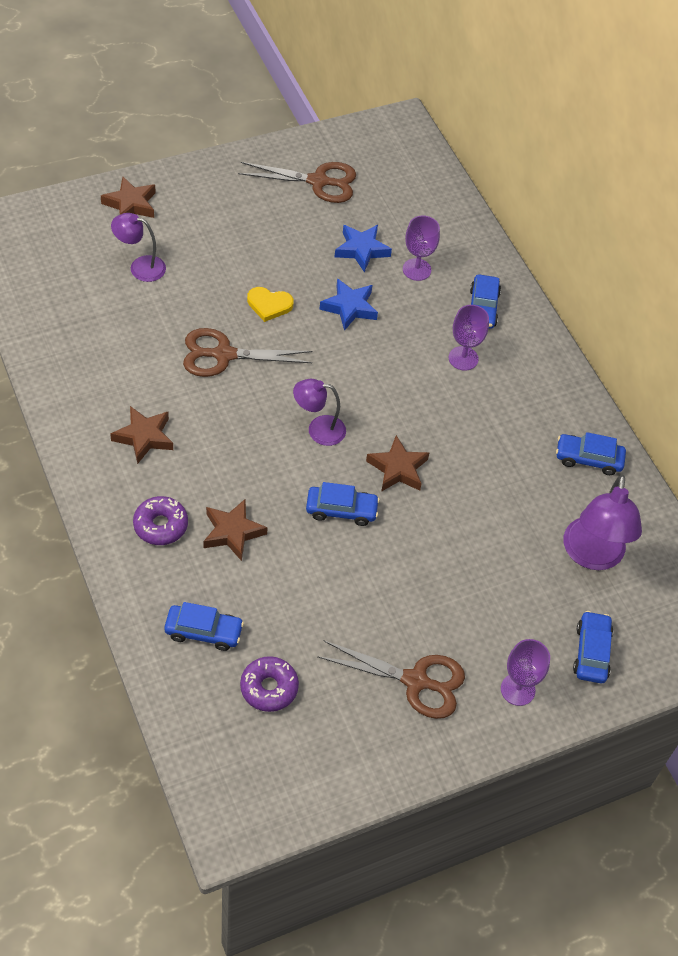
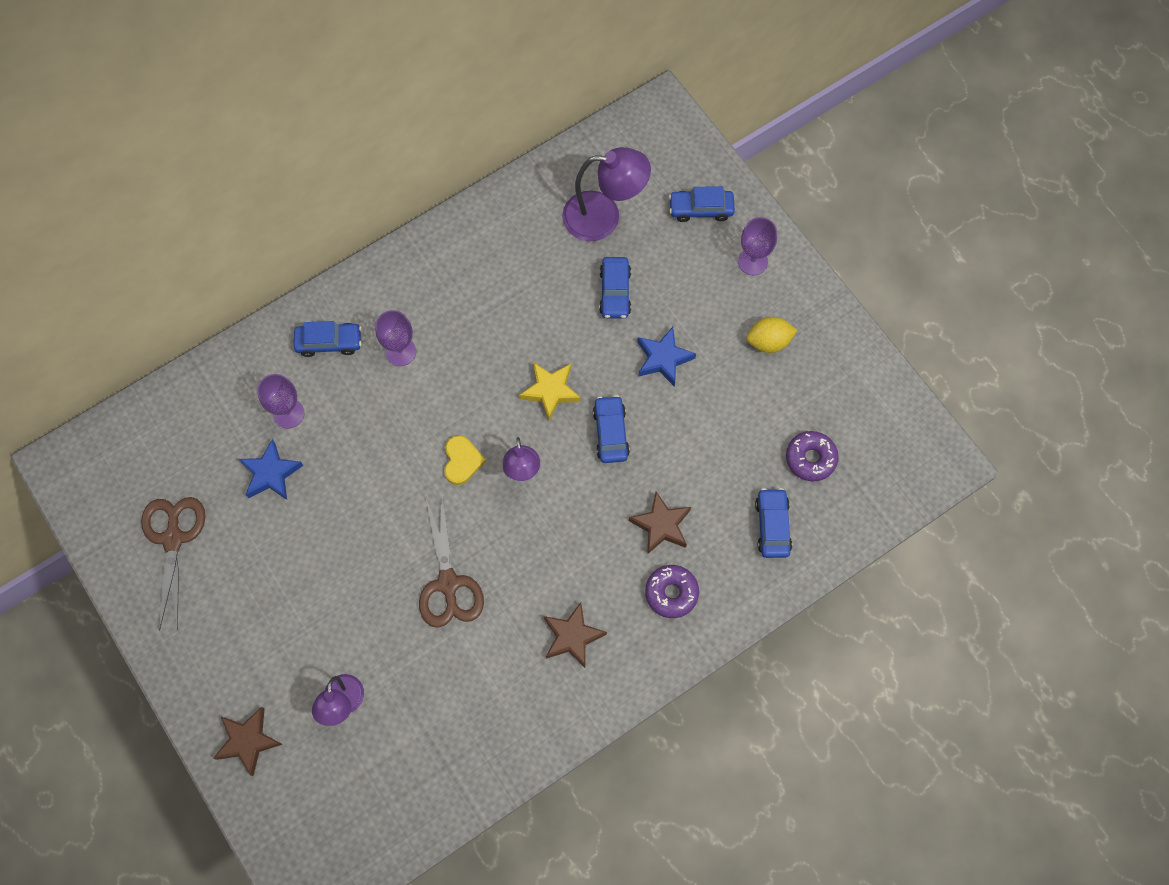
camera: 95 degrees left, 15 degrees up
yellow heart [247,287,294,322] -> yellow heart moved to [444,435,486,485]
brown scissors [317,640,465,719] -> yellow lemon [746,317,797,353]
blue star [319,279,378,331] -> blue star moved to [637,327,696,387]
brown star [366,435,429,492] -> yellow star [519,362,581,421]
blue car [556,432,626,475] -> blue car moved to [599,257,631,319]

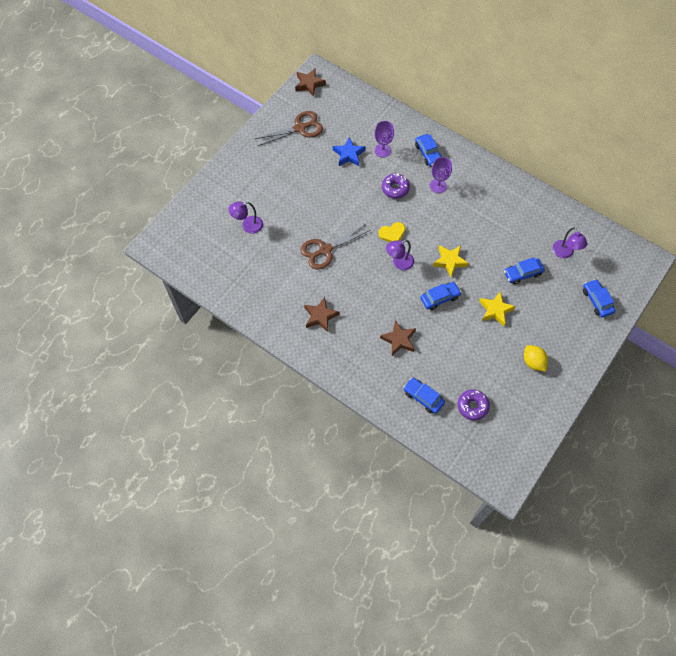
camera: 70 degrees right, 5 degrees down
brown star [213,707,283,776] -> brown star moved to [295,69,326,97]
purple lamp [562,147,651,241] -> purple lamp [553,227,587,258], size x0.62
blue star [637,327,696,387] -> yellow star [479,291,516,326]
purple donut [645,565,699,618] -> purple donut moved to [382,174,410,199]
purple goblet [738,217,777,275] -> none
blue car [755,488,792,558] -> blue car turned 120 degrees counterclockwise [403,378,445,414]

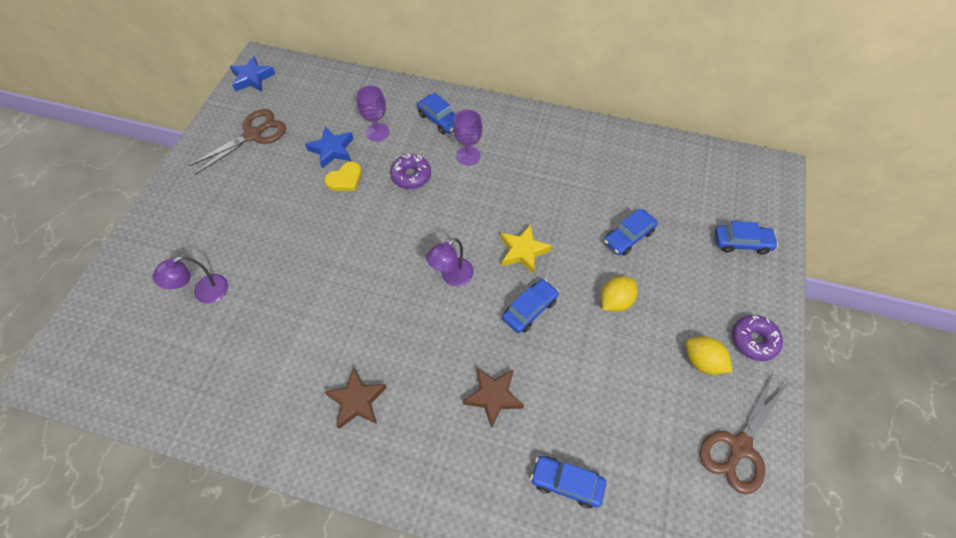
camera: 20 degrees left, 5 degrees down
brown star [295,69,326,97] -> blue star [230,56,275,92]
brown scissors [300,224,371,270] -> brown scissors moved to [700,373,789,494]
yellow heart [378,222,405,242] -> yellow heart moved to [324,161,362,191]
purple donut [458,389,490,420] -> purple donut moved to [732,315,783,361]
yellow star [479,291,516,326] -> yellow lemon [601,276,638,312]
purple lamp [553,227,587,258] -> none
blue car [583,279,615,317] -> blue car turned 135 degrees clockwise [715,221,778,255]

